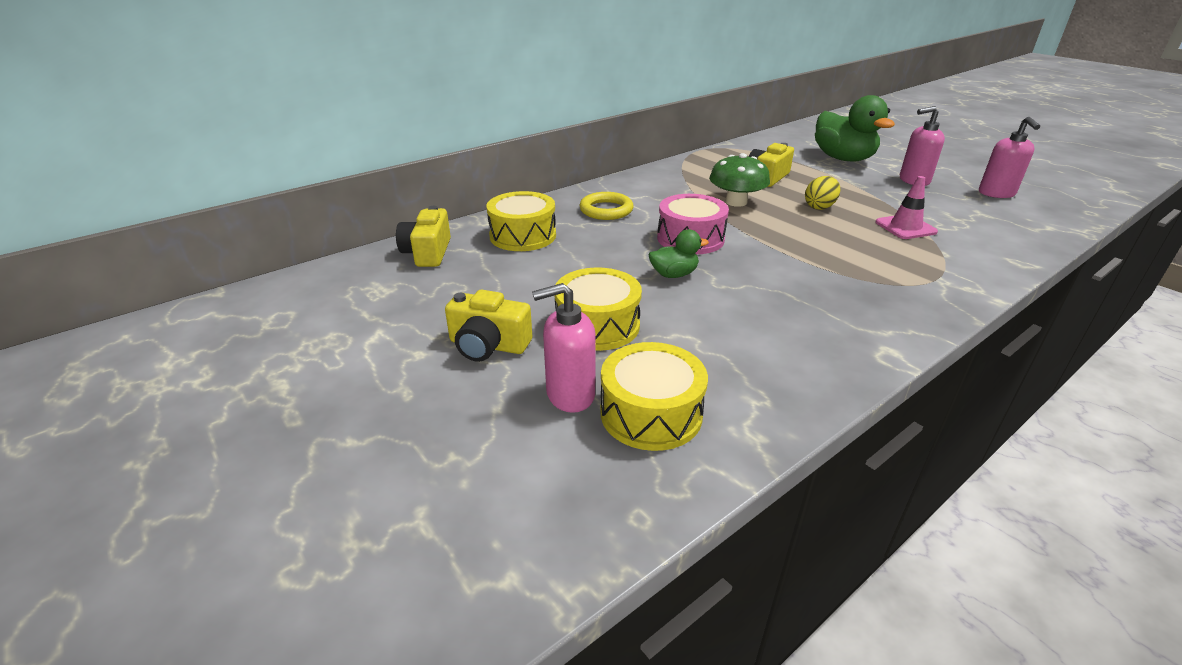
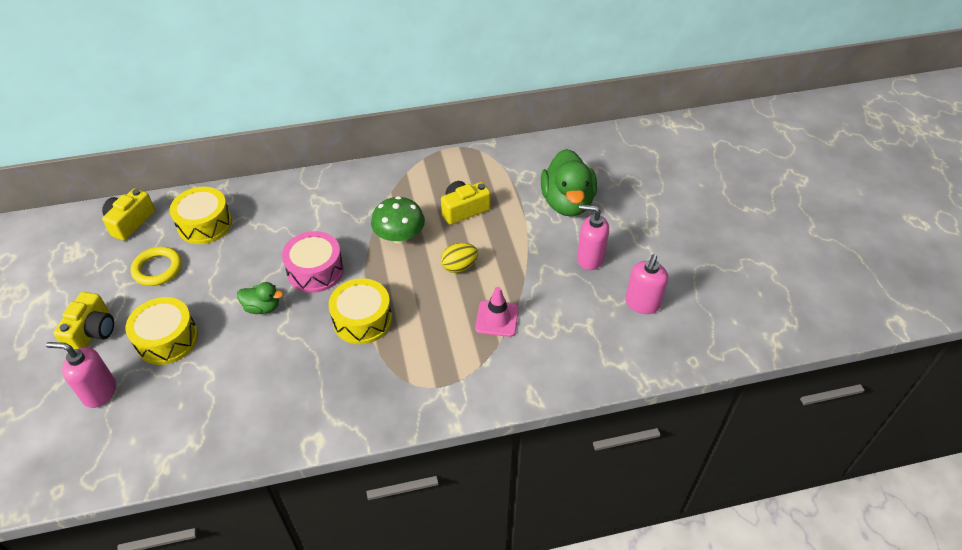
camera: 25 degrees right, 15 degrees up
yellow camera [445,290,532,362] -> yellow camera turned 120 degrees counterclockwise [53,292,114,349]
yellow ring [579,192,634,220] -> yellow ring moved to [131,247,182,286]
yellow drum [600,342,708,451] -> yellow drum moved to [329,278,392,344]

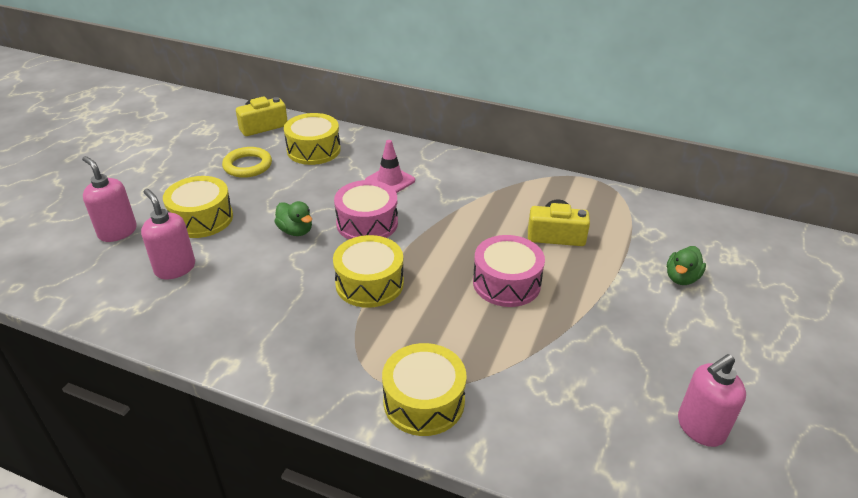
camera: 35 degrees right, 10 degrees down
yellow camera [53,292,114,349] -> none
green mushroom [371,196,425,243] -> none
yellow egg [441,243,478,273] -> pink drum [473,235,545,307]
pink traffic cone [475,287,519,337] -> pink traffic cone moved to [365,140,415,193]
green duck [541,149,597,216] -> green duck [667,246,706,285], size x0.50
pink soap dispenser [577,205,609,270] -> pink soap dispenser moved to [141,189,195,279]
none -> yellow drum [382,343,467,436]

